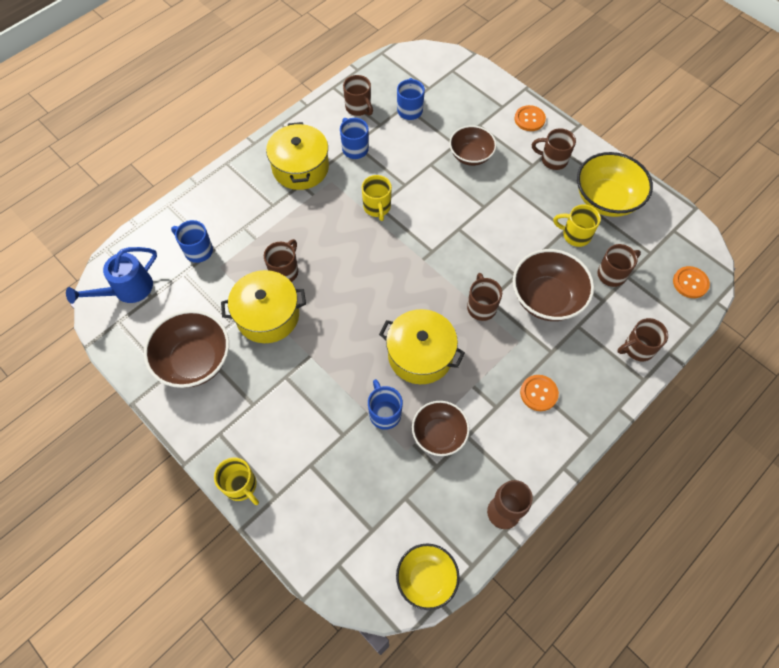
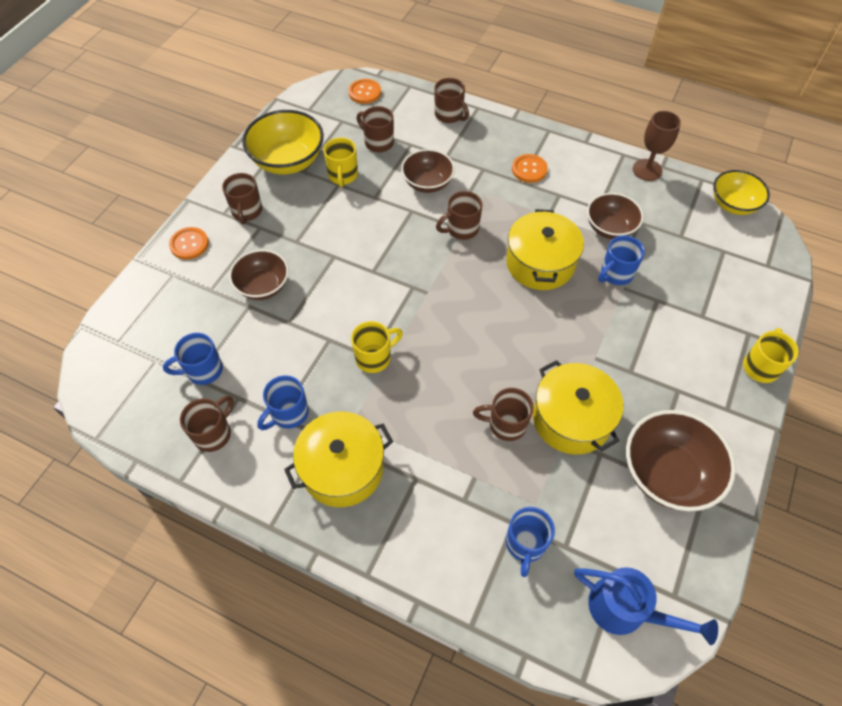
camera: 110 degrees left, 5 degrees down
brown bowl [513,249,594,321] -> brown bowl [401,149,455,193], size x0.66

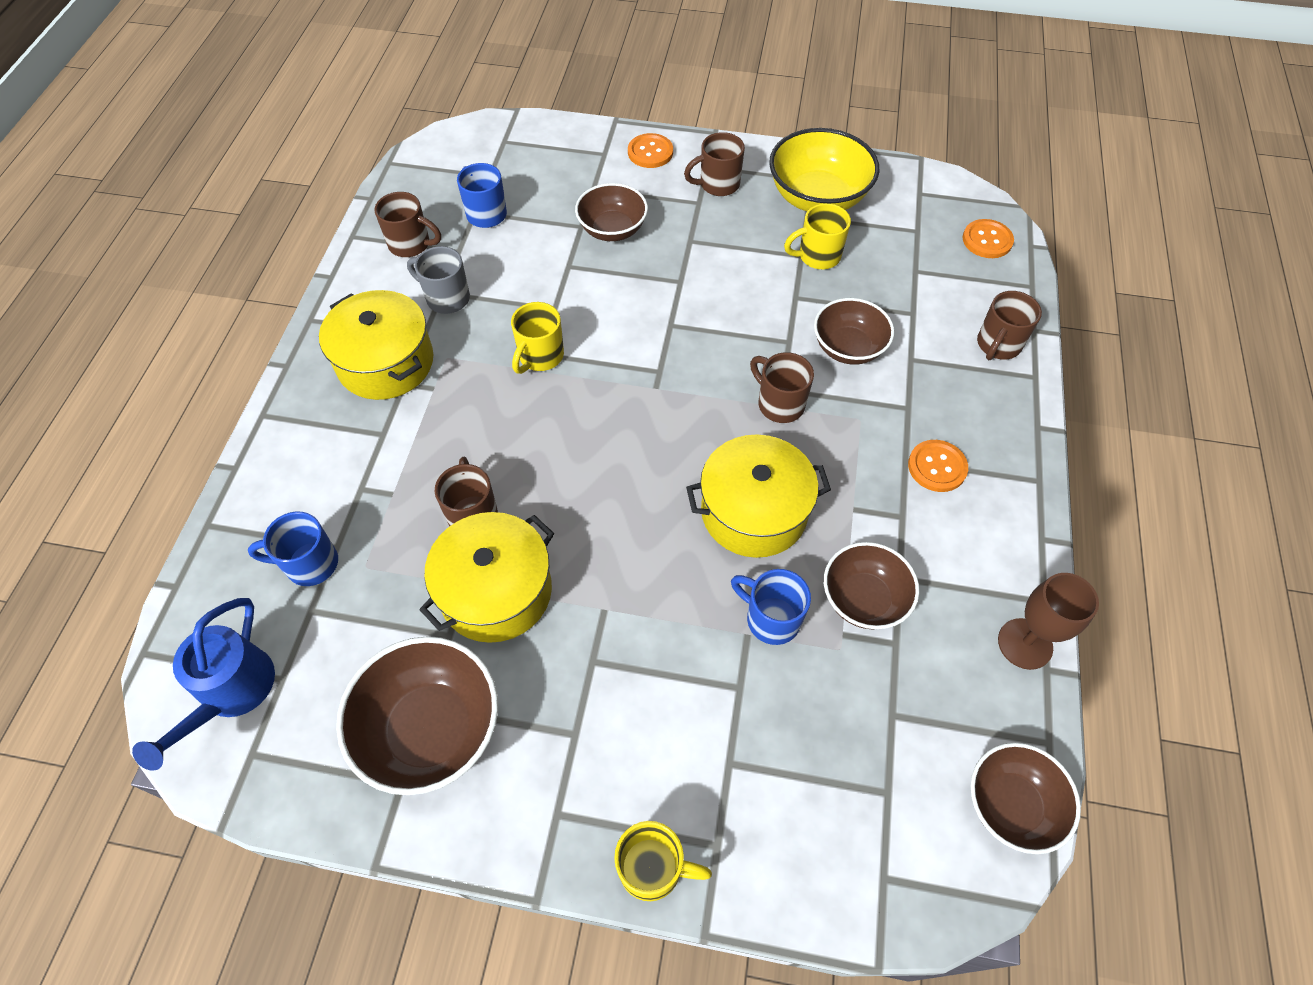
camera: 75 degrees right, 0 degrees up
blue mug [257,375,309,430] -> grey mug [407,246,470,314]
yellow mug [351,321,403,373] -> yellow mug turned 75 degrees clockwise [511,302,564,374]
brown mug [357,106,394,152] -> none
yellow bowl [713,170,770,215] -> brown bowl [971,743,1081,854]

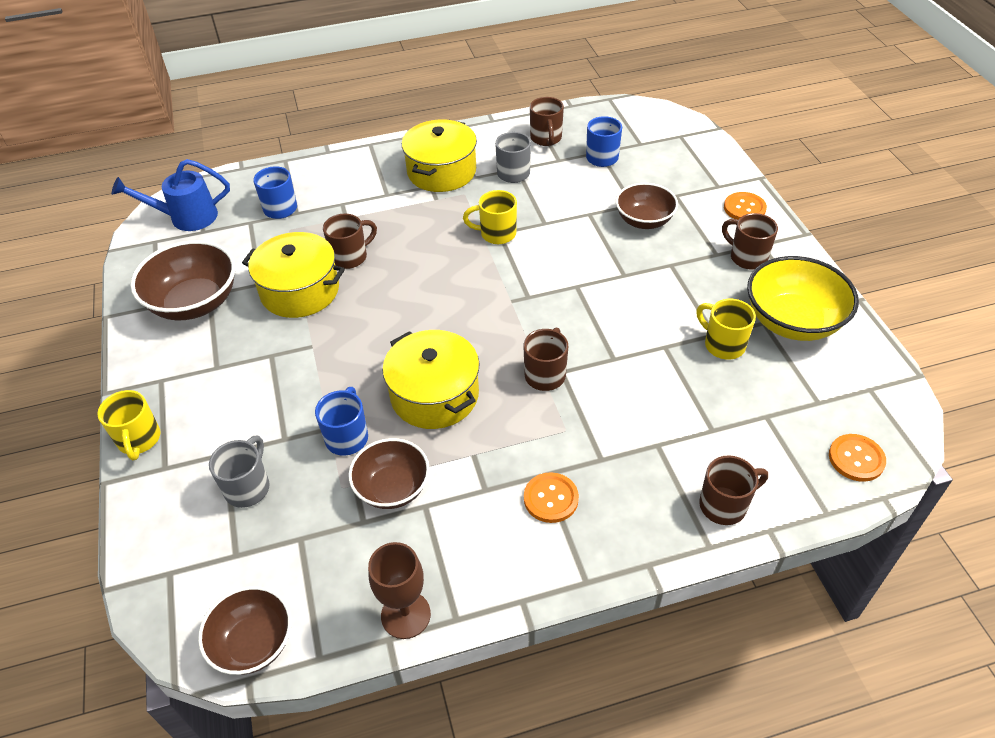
camera: 65 degrees right, 10 degrees down
brown bowl [814,298,894,365] -> none
brown mug [977,291,1042,360] -> brown mug turned 150 degrees clockwise [699,455,768,525]
none -> grey mug [209,436,270,508]

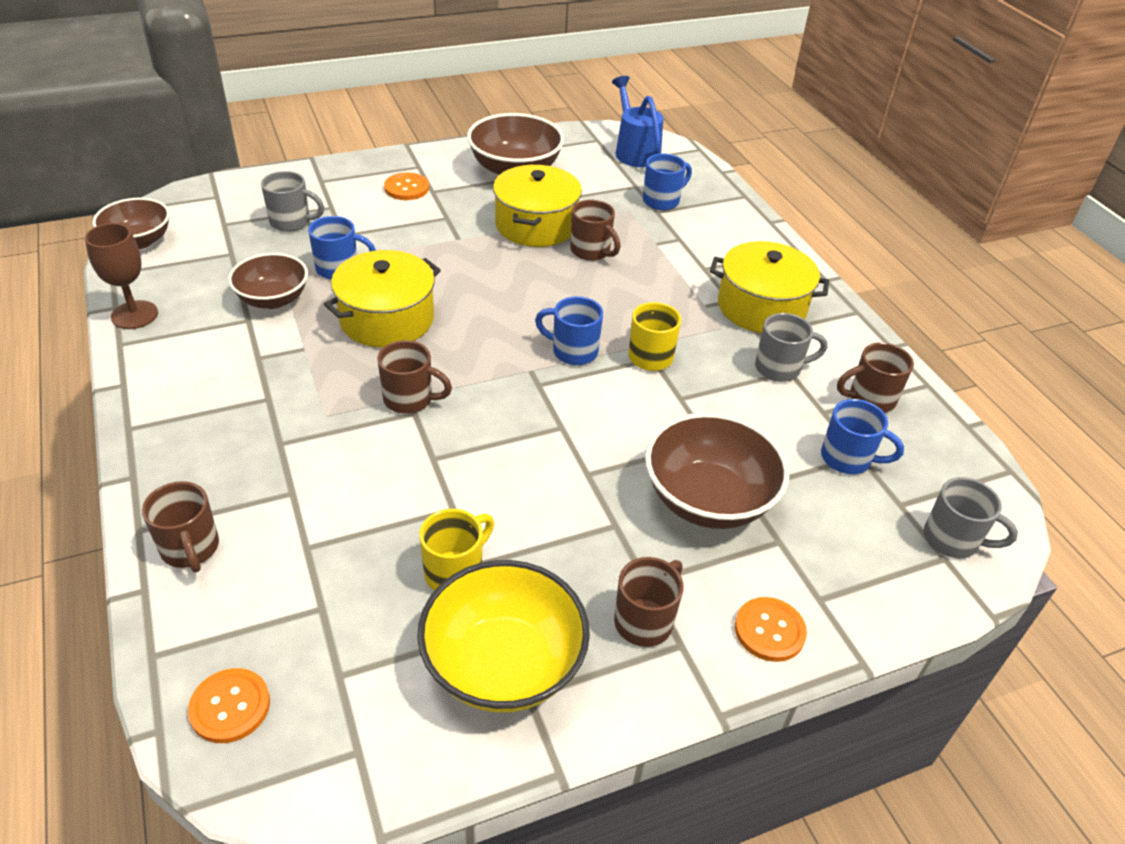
camera: 80 degrees right, 5 degrees down
yellow mug [97,390,161,461] -> none
orange button [524,472,579,523] -> orange button moved to [384,172,429,200]
brown bowl [616,183,678,229] -> brown bowl [645,413,789,529], size x1.52
none -> blue mug [535,296,603,365]
none -> grey mug [924,477,1018,558]

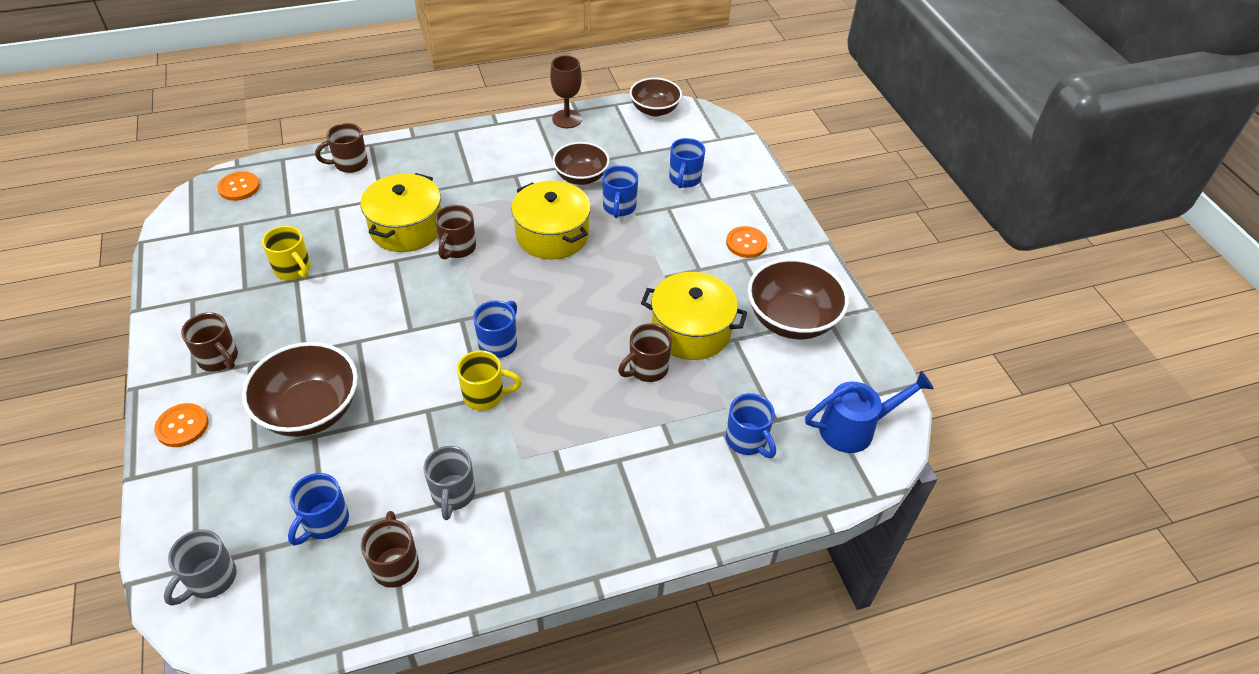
camera: 95 degrees right, 5 degrees up
grey mug [261,171,324,232] -> blue mug [669,138,705,188]
yellow bowl [417,560,590,713] -> none
yellow pot [710,241,829,333] -> yellow pot moved to [360,173,441,252]

